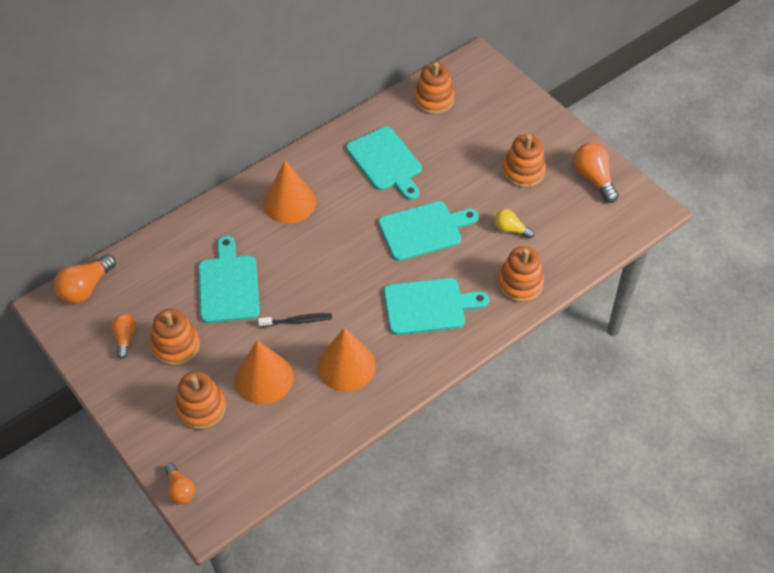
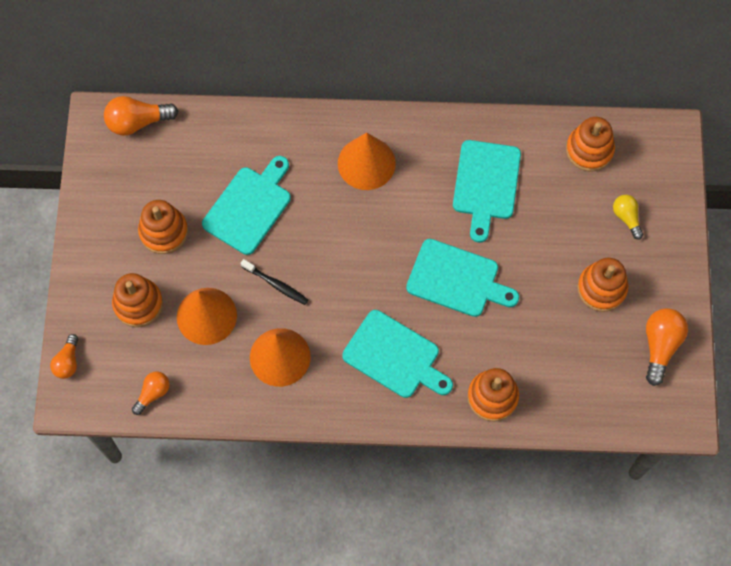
camera: 40 degrees right, 15 degrees up
orange light bulb [111,314,137,359] -> orange light bulb moved to [132,371,170,415]
yellow light bulb [494,209,534,239] -> yellow light bulb moved to [613,195,643,240]

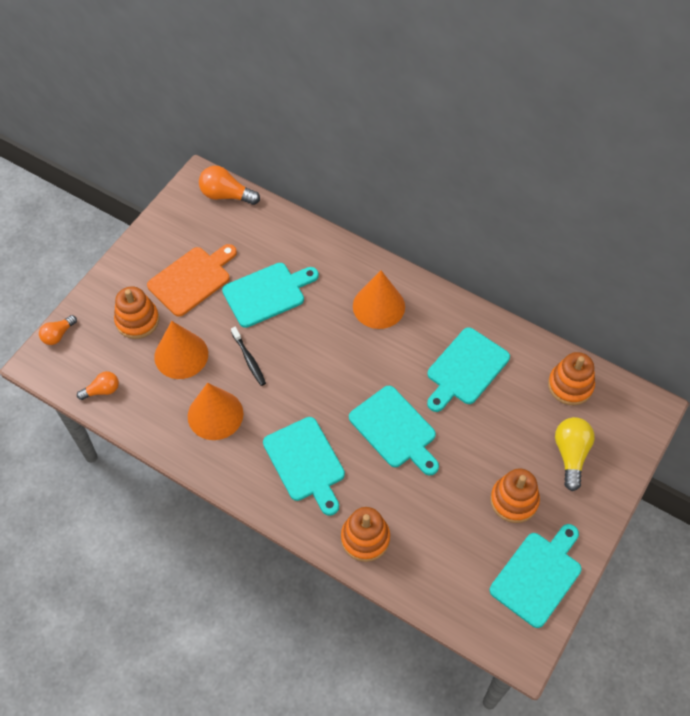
camera: 30 degrees right, 10 degrees down
orange stacking toy [138,200,188,254] -> orange cutting board [147,244,237,317]
yellow light bulb [613,195,643,240] -> yellow light bulb [555,417,595,491], size x1.60
orange light bulb [646,308,688,386] -> turquoise cutting board [490,524,582,628]

